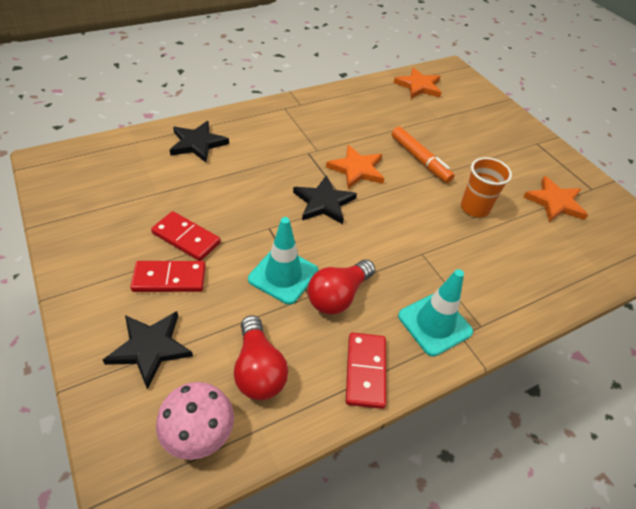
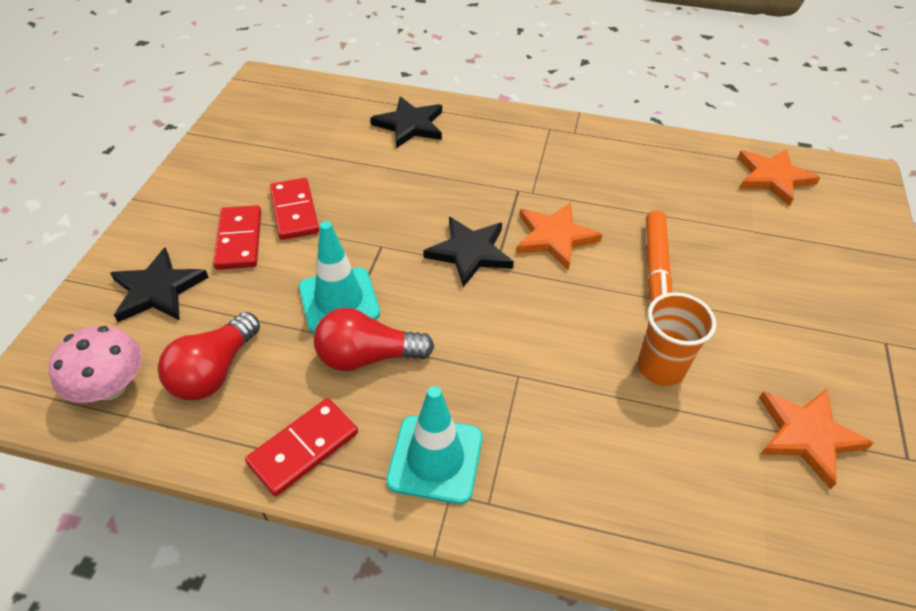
camera: 45 degrees right, 0 degrees up
red domino [130,261,206,292] -> red domino turned 45 degrees clockwise [213,205,261,270]

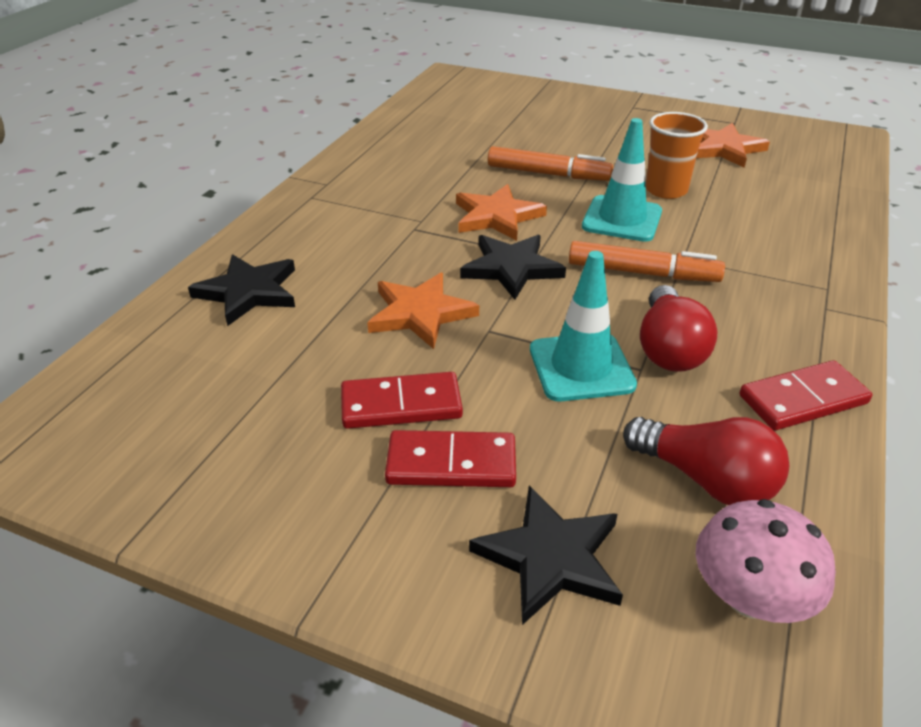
camera: 80 degrees left, 10 degrees down
red domino [245,398,358,496] -> red domino turned 75 degrees counterclockwise [739,360,872,430]
turquoise traffic cone [386,386,482,504] -> turquoise traffic cone moved to [582,118,662,242]
orange star [738,149,821,206] -> orange star moved to [367,273,479,349]
none -> orange marker [569,241,725,282]

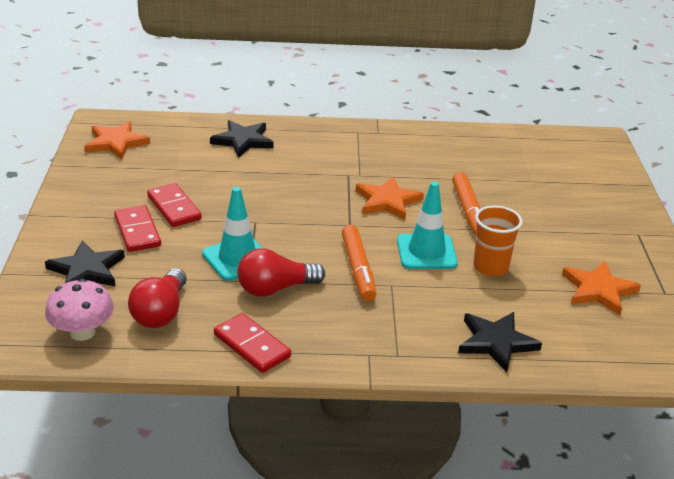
camera: 65 degrees right, 5 degrees down
orange star [367,273,479,349] -> orange star moved to [84,121,150,159]
black star [460,235,566,300] -> black star moved to [458,312,542,372]

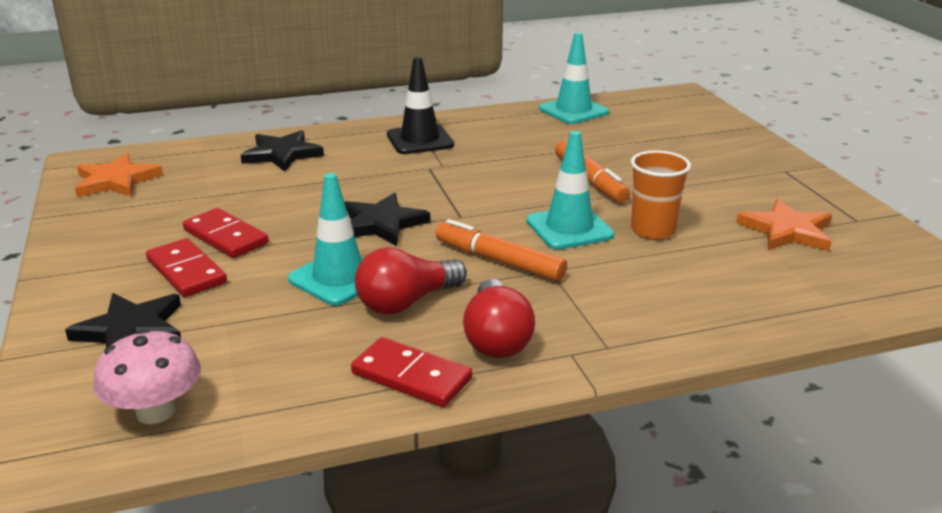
camera: 15 degrees left, 5 degrees down
red light bulb [128,268,187,328] -> red light bulb moved to [463,279,535,358]
orange marker [342,225,376,301] -> orange marker turned 150 degrees clockwise [436,219,567,281]
orange star [356,176,424,220] -> none
black star [458,312,542,372] -> black star moved to [344,193,430,246]
none -> black traffic cone [387,57,454,154]
none -> turquoise traffic cone [539,32,609,124]

